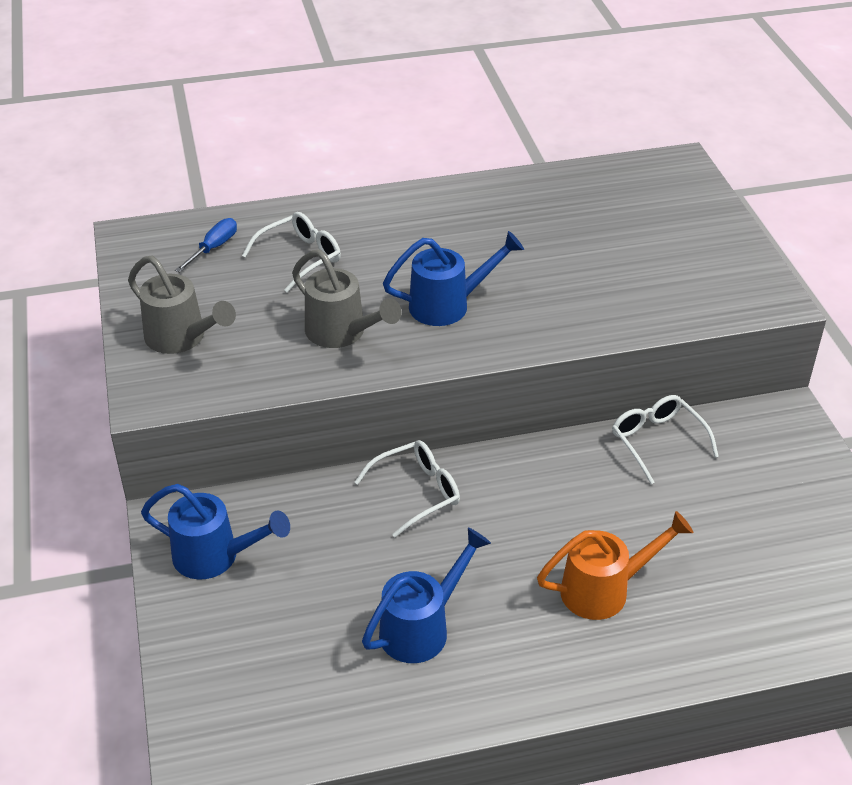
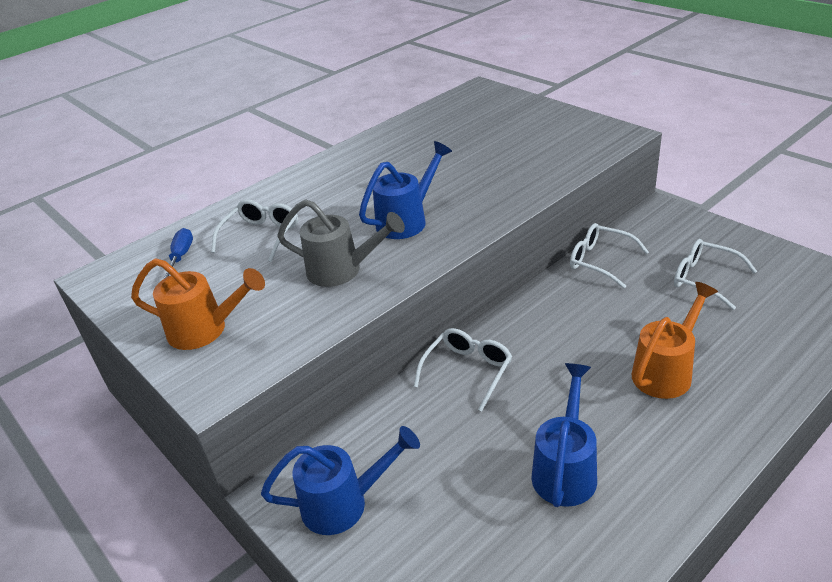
camera: 25 degrees left, 5 degrees down
grey watering can [128,255,236,354] -> orange watering can [131,258,265,350]
none -> white glasses [674,239,757,310]

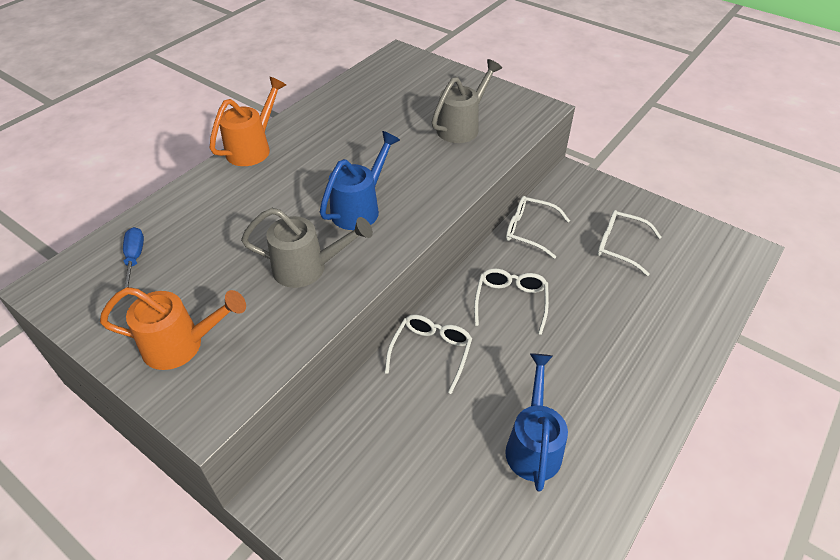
camera: 15 degrees left, 10 degrees up
white glasses [211,199,298,262] -> white glasses moved to [474,269,549,335]
blue watering can [261,426,420,535] -> none
orange watering can [632,282,718,399] -> orange watering can moved to [210,77,286,166]
none -> grey watering can [432,59,502,143]

